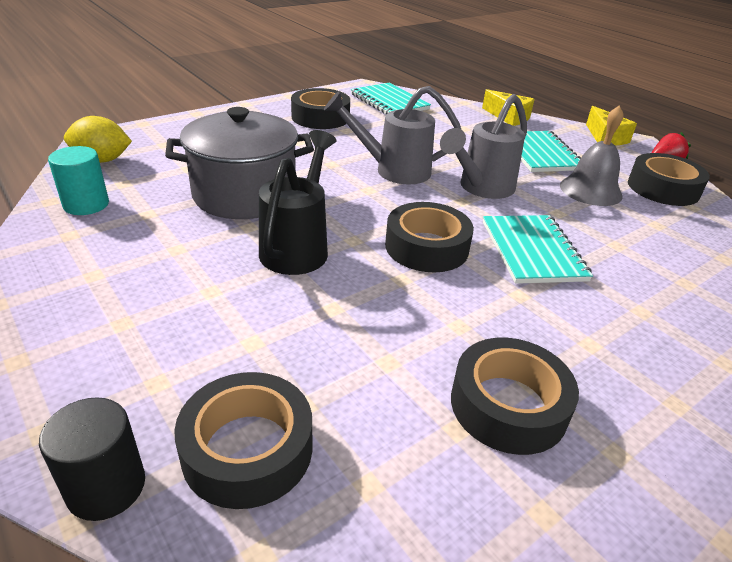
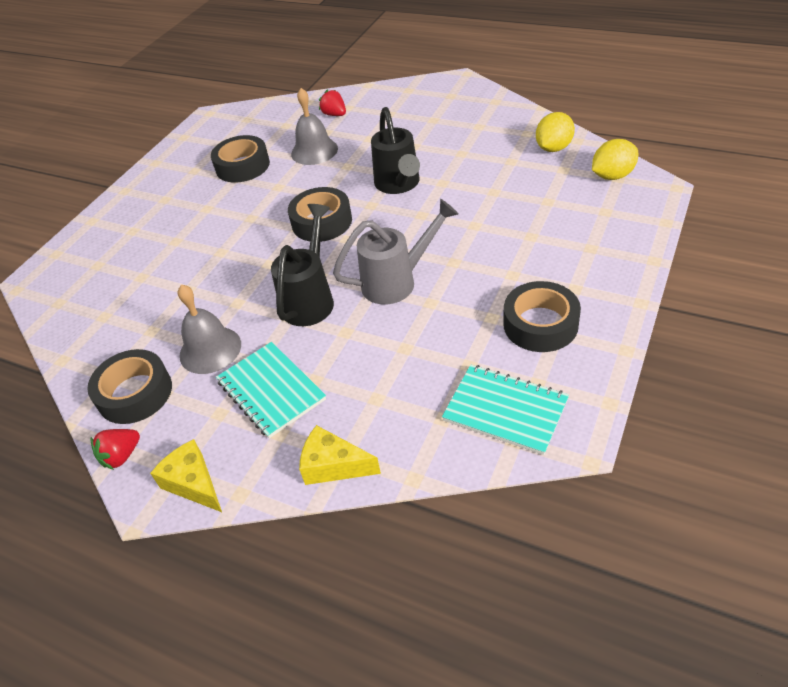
camera: 160 degrees right, 10 degrees up
black cylinder [39,397,145,521] -> none
turquoise cylinder [48,146,109,215] -> yellow lemon [536,112,575,152]
grey pot [165,107,314,219] -> none
black tape [174,372,312,509] -> red strawberry [319,89,346,116]
grey watering can [440,94,527,199] -> black watering can [271,204,334,326]
turquoise notebook [483,215,593,284] -> none
none -> grey bell [291,88,338,165]

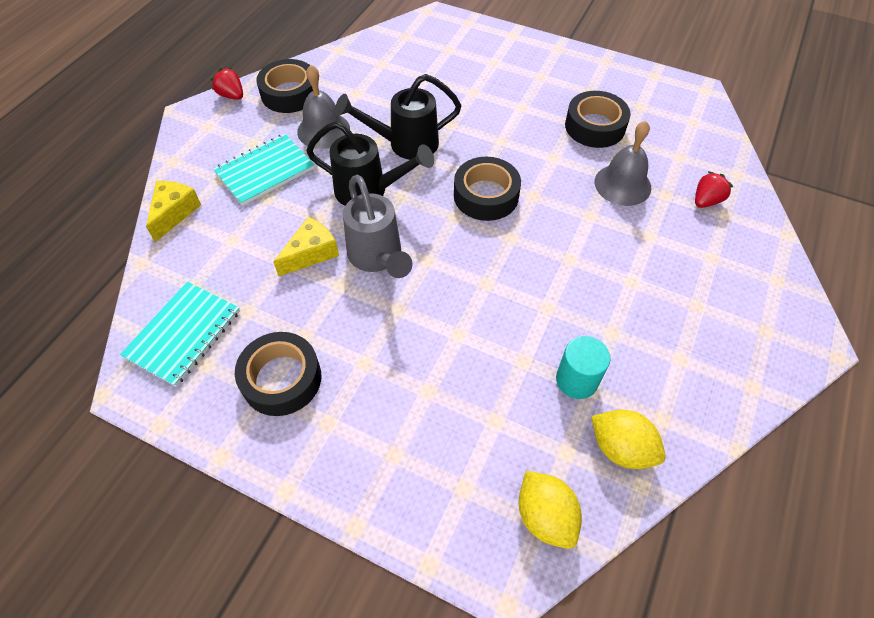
camera: 85 degrees right, 10 degrees up
yellow cheese [150,439,222,512] -> yellow cheese moved to [273,217,339,276]
black watering can [371,107,420,194] -> black watering can moved to [335,74,461,160]
none -> turquoise cylinder [556,336,611,399]

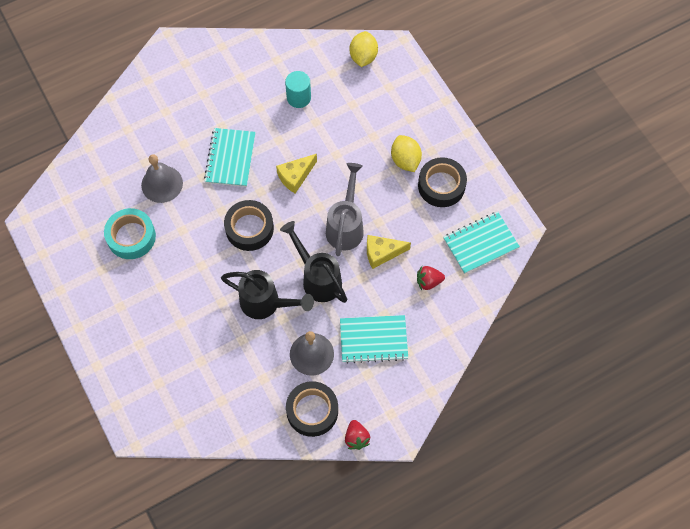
camera: 145 degrees left, 10 degrees up
yellow cheese [146,181,201,242] -> yellow cheese moved to [276,154,317,194]
black tape [565,91,631,148] -> turquoise tape [104,208,156,259]
yellow lemon [591,409,666,469] -> yellow lemon moved to [391,135,422,172]
red strawberry [695,171,733,208] -> red strawberry moved to [417,266,445,290]
none -> turquoise notebook [204,128,256,187]

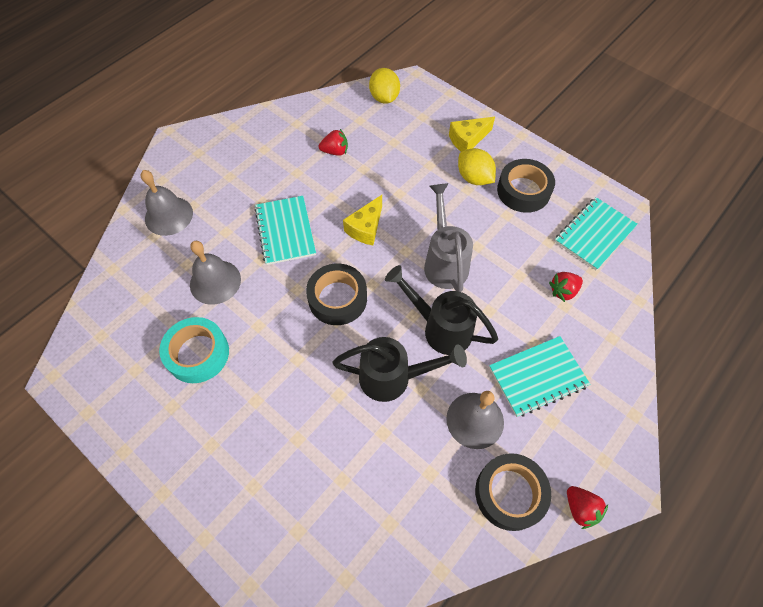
camera: 20 degrees left, 5 degrees down
turquoise cylinder [285,71,311,108] -> red strawberry [319,129,348,156]
yellow cheese [367,235,411,269] -> yellow cheese moved to [449,117,495,152]
none -> grey bell [140,170,193,236]

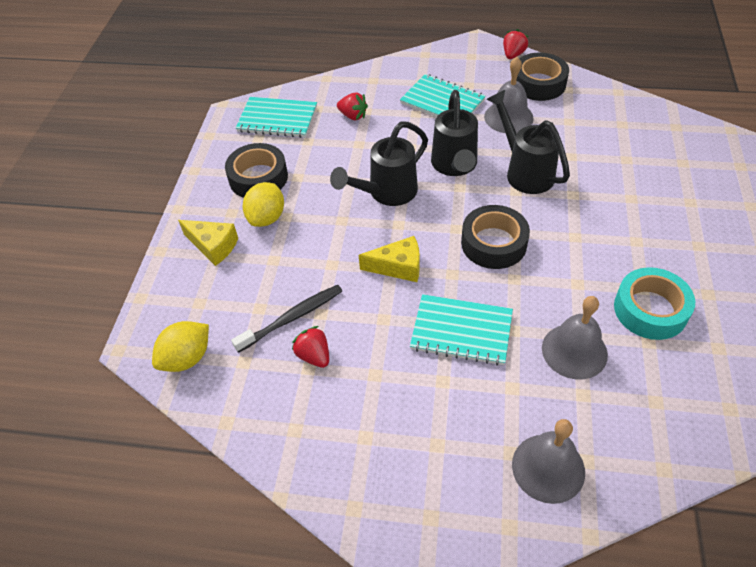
camera: 120 degrees left, 10 degrees down
turquoise notebook [254,196,316,265] -> turquoise notebook turned 60 degrees clockwise [410,294,513,366]
grey watering can [424,183,473,292] -> black watering can [330,121,428,206]
none -> black toothbrush [231,285,342,353]

